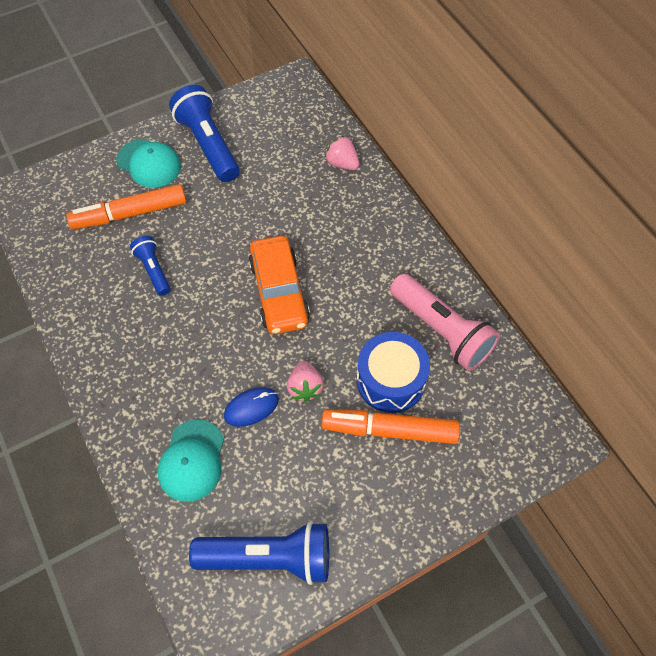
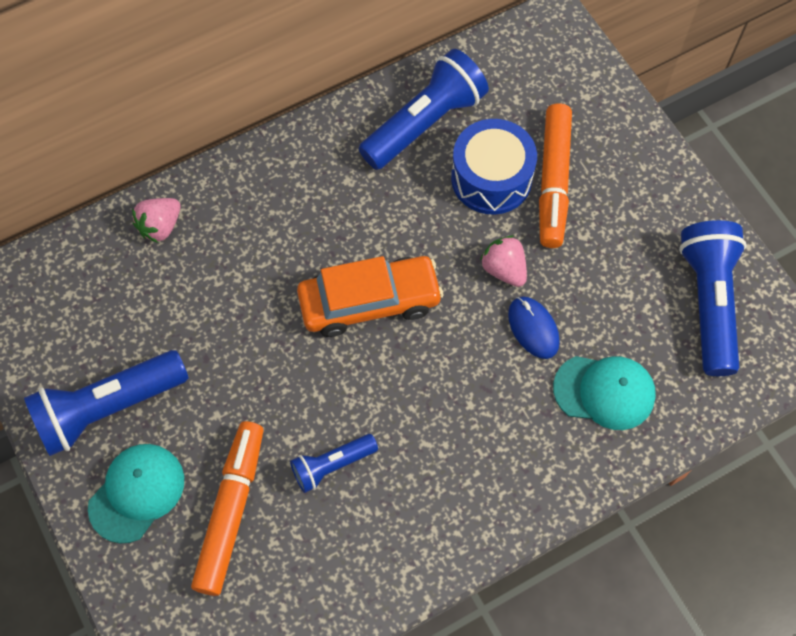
camera: 90 degrees left, 5 degrees up
orange marker [66,184,186,230] -> orange marker turned 150 degrees counterclockwise [191,421,264,596]
pink strawberry [287,361,324,402] -> pink strawberry turned 120 degrees counterclockwise [480,236,527,287]
pink flashlight [390,274,500,371] -> blue flashlight [359,49,489,170]

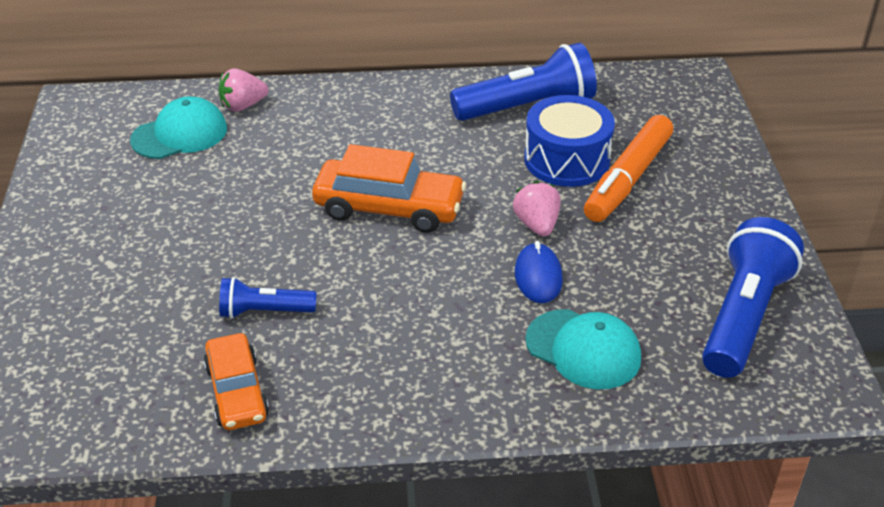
camera: 25 degrees right, 25 degrees down
blue flashlight [24,350,188,456] -> none
turquoise cap [88,444,184,543] -> turquoise cap moved to [130,96,227,159]
orange marker [191,421,264,596] -> none
none -> orange car [204,333,269,430]

